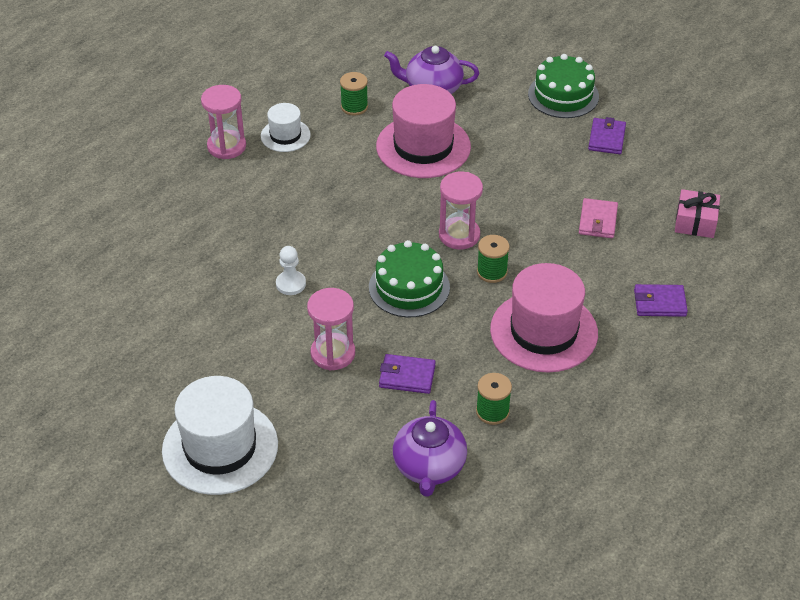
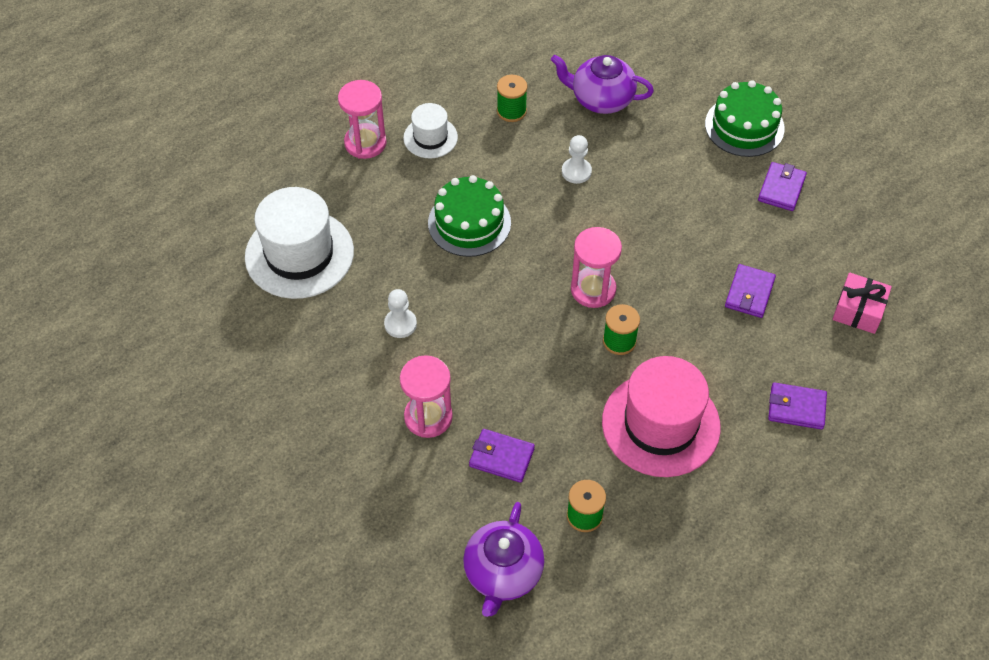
camera: 10 degrees right, 10 degrees up
white hat [162,376,278,495] -> white hat moved to [245,187,354,299]
green cake [369,240,450,317] -> green cake moved to [428,175,511,257]
pink hat [376,84,471,178] -> white pawn [562,135,592,184]
pink wallet [579,198,618,238] -> purple wallet [725,264,776,318]

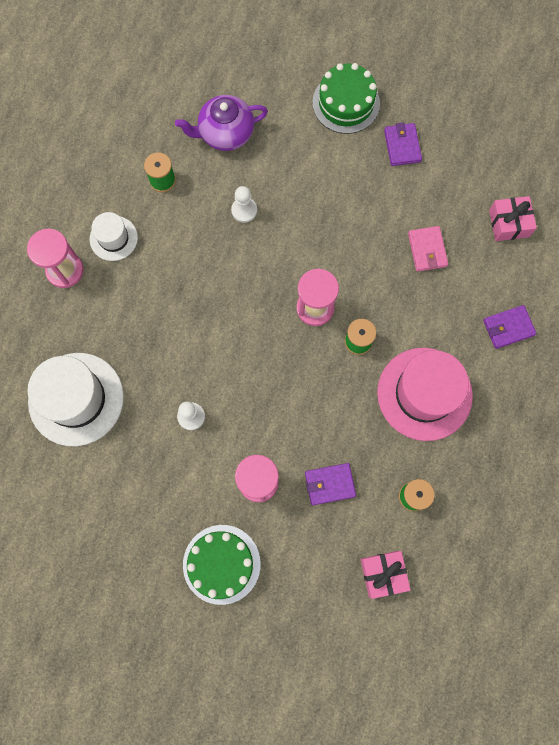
camera: 30 degrees left, 20 degrees up
green cake [428,175,511,257] -> green cake moved to [183,525,261,605]
purple teapot [463,502,544,617] -> pink gift [360,551,411,599]
purple wallet [725,264,776,318] -> pink wallet [408,226,448,272]

